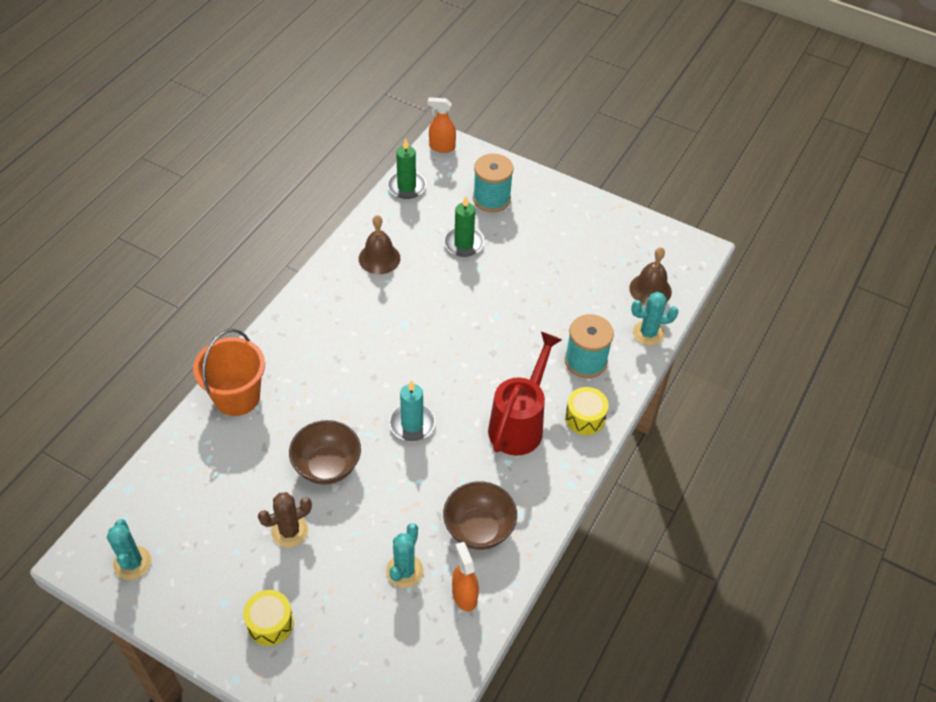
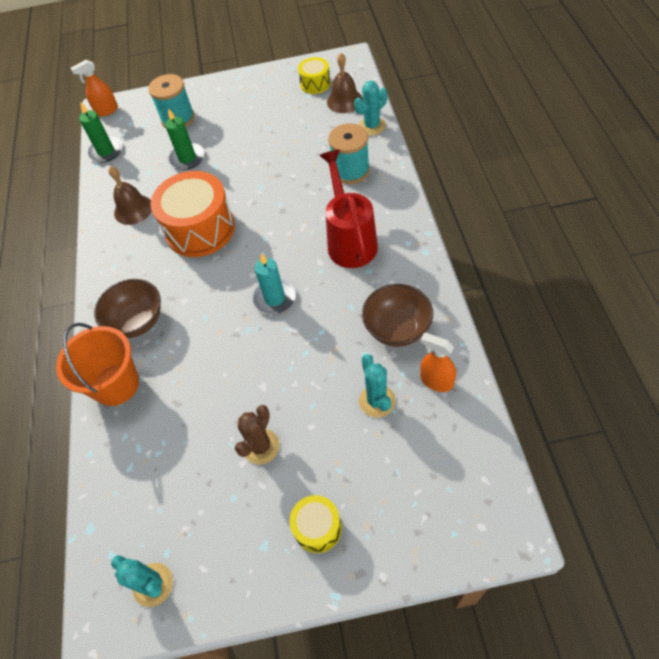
camera: 30 degrees left, 5 degrees up
brown bowl [289,420,361,485] -> brown bowl moved to [94,279,161,338]
yellow drum [565,387,609,435] -> yellow drum moved to [298,57,331,94]
none -> orange drum [151,171,235,257]

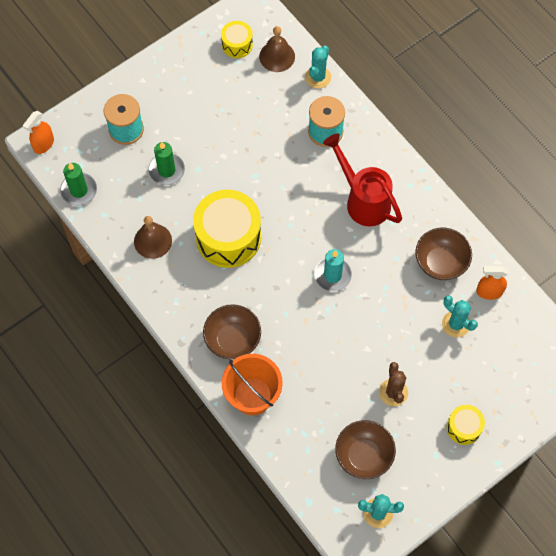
camera: 35 degrees left, 10 degrees up
orange drum [151,171,235,257] -> yellow drum [193,190,261,268]
none -> brown bowl [335,420,396,479]

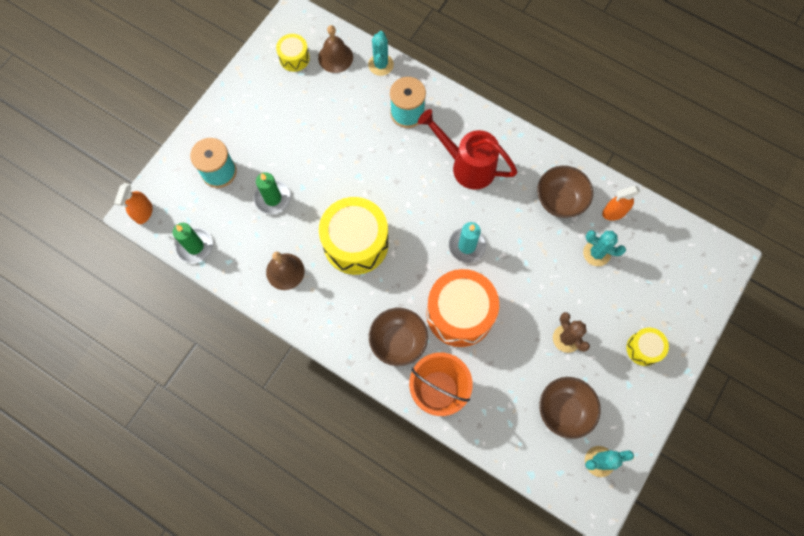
camera: 20 degrees left, 5 degrees up
none -> orange drum [426,269,499,347]

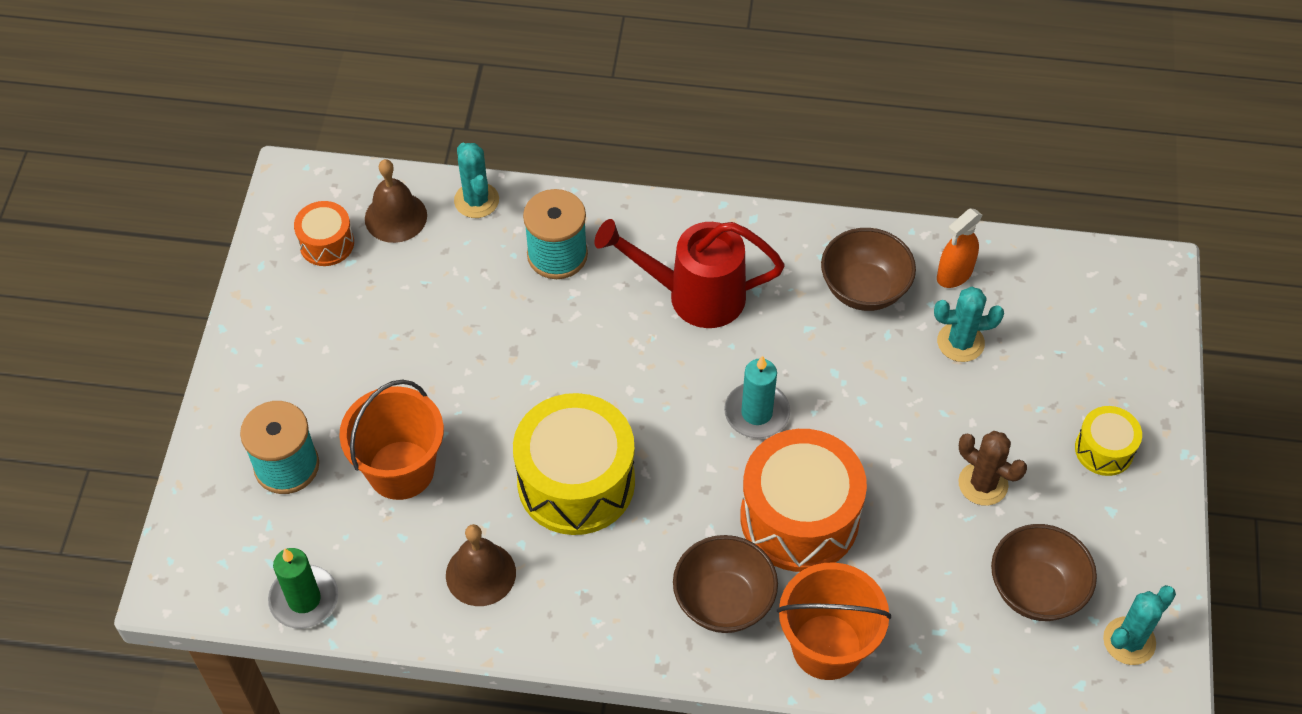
camera: 25 degrees left, 15 degrees down
orange spray bottle [114,183,153,224] -> none
green candle [254,172,291,214] -> orange bucket [339,379,444,500]
yellow drum [276,34,310,72] -> orange drum [294,201,354,266]

